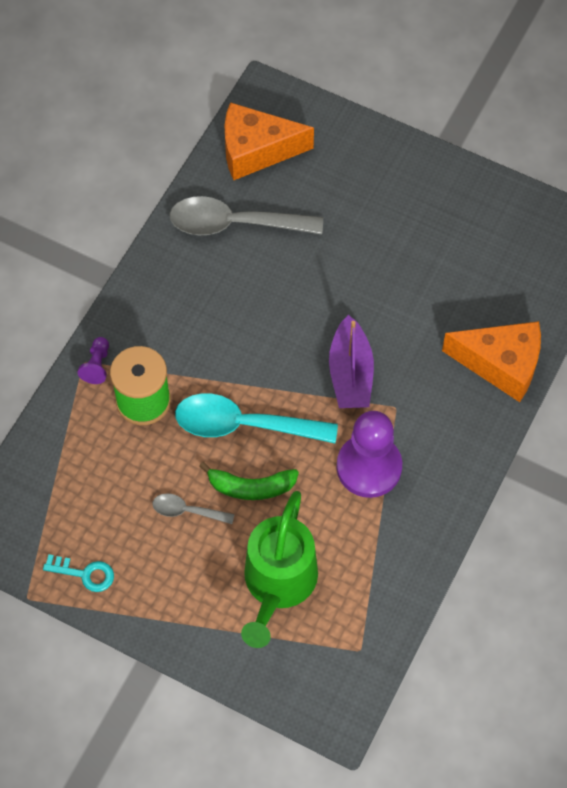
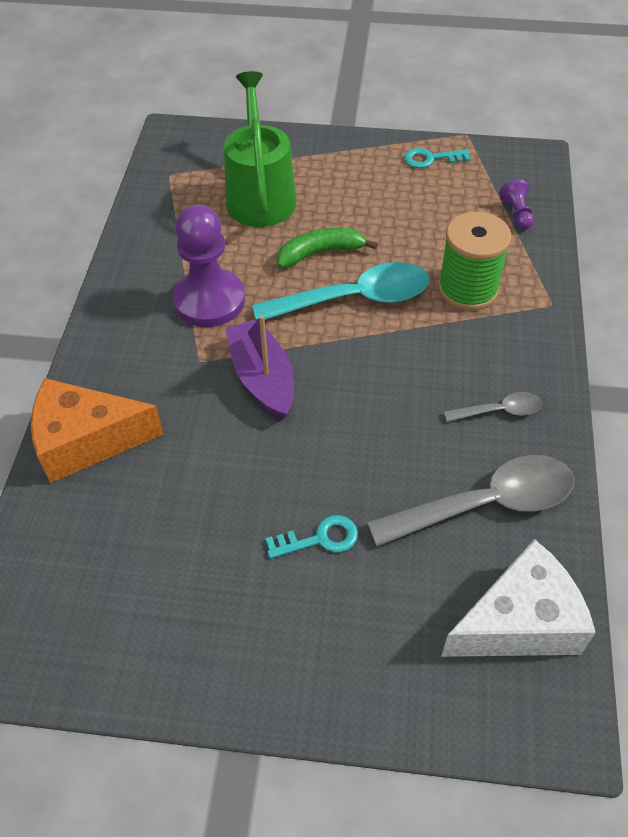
camera: 160 degrees right, 10 degrees down
purple pawn [78,337,109,384] -> purple pawn moved to [499,179,534,229]
grey spoon [153,493,235,524] -> grey spoon moved to [444,392,542,422]
orange cheese [225,102,314,180] -> white cheese [441,539,596,657]
none -> turquoise key [266,515,358,559]

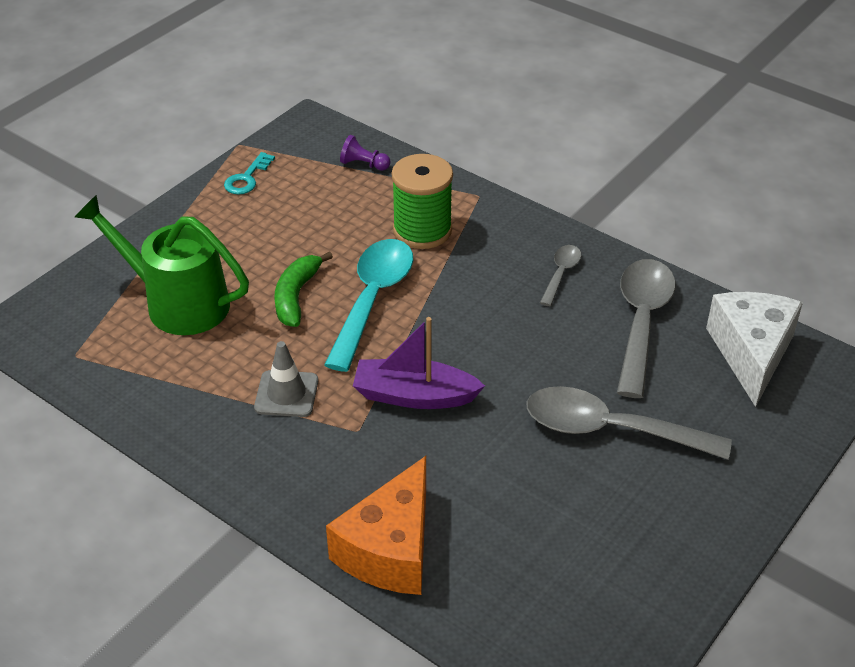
camera: 60 degrees left, 10 degrees down
purple pawn [173,205,245,327] -> grey traffic cone [254,341,318,417]
turquoise key [266,515,358,559] -> grey spoon [527,386,732,460]

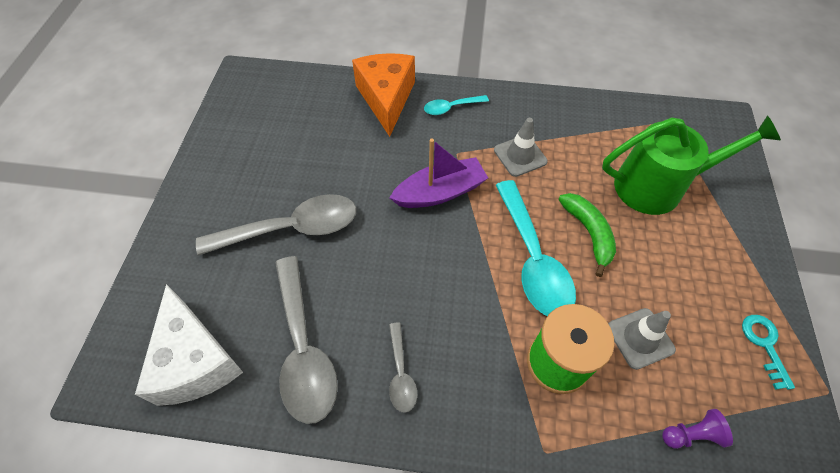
camera: 150 degrees right, 15 degrees up
none -> turquoise spoon [424,95,489,115]
none -> grey traffic cone [608,308,676,370]

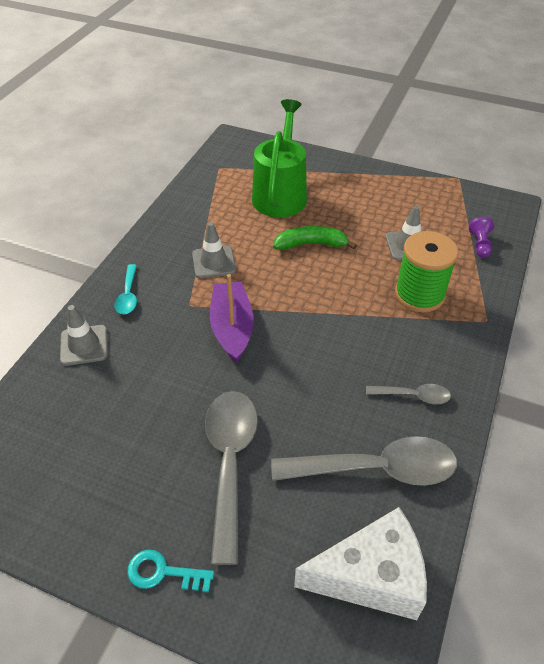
camera: 75 degrees left, 10 degrees down
orange cheese [352,53,415,137] -> grey traffic cone [60,305,108,366]
turquoise spoon [496,180,576,316] -> none
turquoise key [742,315,795,390] -> turquoise key moved to [127,550,214,592]

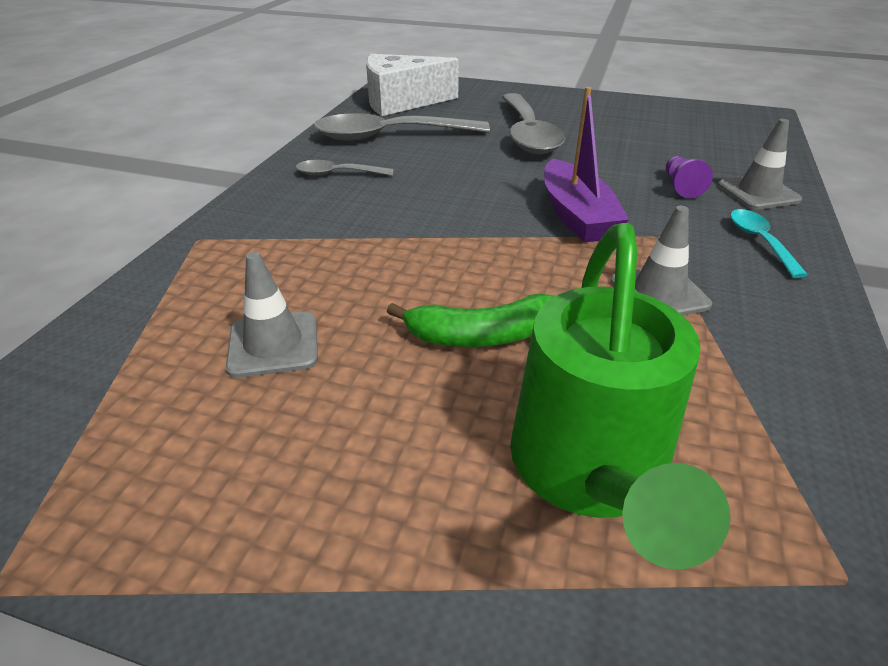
camera: 175 degrees right, 10 degrees down
turquoise key [127,550,214,592] -> none
green spool [395,231,458,312] -> none
purple pawn [469,217,494,258] -> purple pawn moved to [666,156,713,198]

